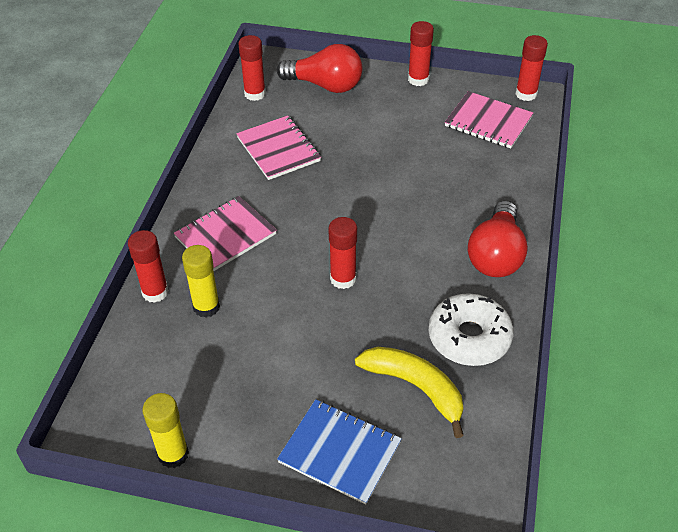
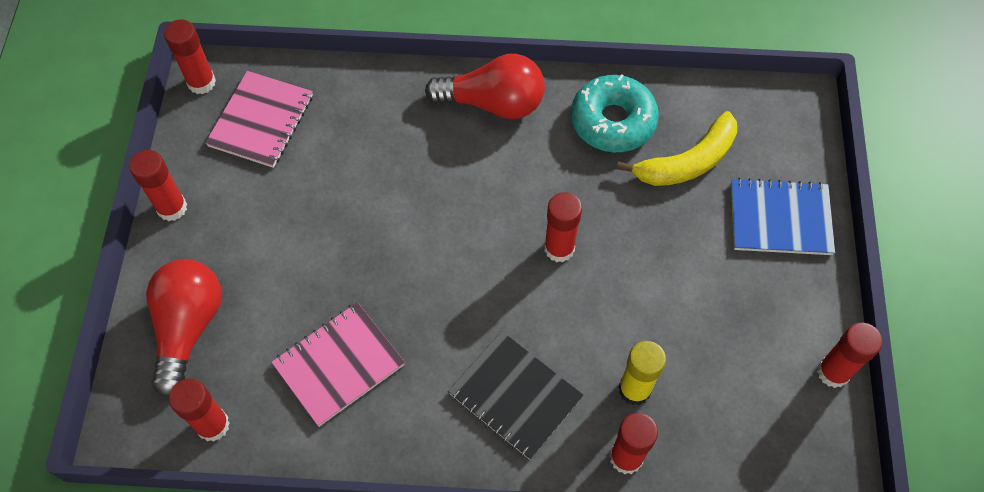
camera: 100 degrees left, 15 degrees up
yellow glue stick [142,393,189,468] -> red glue stick [817,323,882,388]
pink notebook [173,196,277,271] -> black notebook [448,331,584,460]
blue notebook [277,399,402,505] -> blue notebook turned 75 degrees clockwise [731,178,835,255]
yellow banana [355,347,463,438] -> yellow banana turned 150 degrees counterclockwise [617,111,737,186]
white donut [428,293,514,366] -> turquoise donut [571,74,659,152]

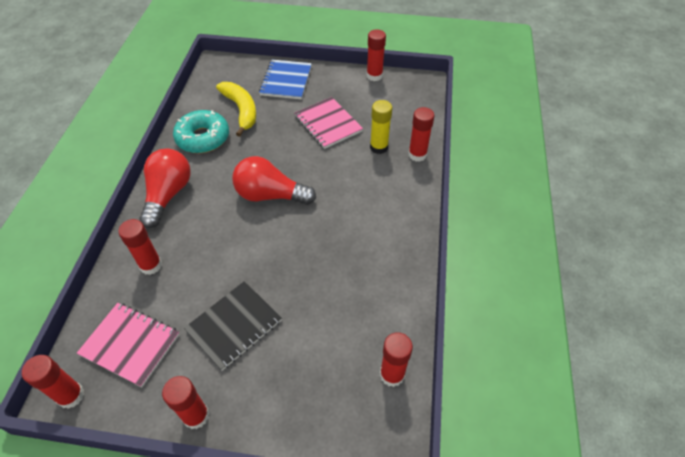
camera: 85 degrees left, 10 degrees down
red light bulb [146,259,222,397] -> red light bulb moved to [232,156,316,205]
pink notebook [271,302,405,427] -> pink notebook moved to [295,97,363,149]
black notebook [448,331,584,460] -> black notebook moved to [184,281,282,371]
red glue stick [544,192,582,262] -> red glue stick moved to [118,219,162,275]

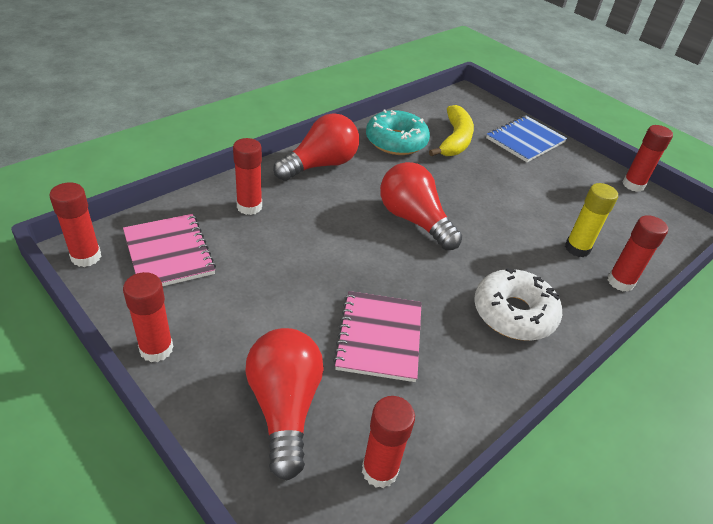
camera: 35 degrees right, 10 degrees down
black notebook [184,281,282,371] -> none
pink notebook [295,97,363,149] -> pink notebook moved to [333,291,422,382]
none -> red light bulb [245,328,324,481]
none -> white donut [474,268,562,341]

